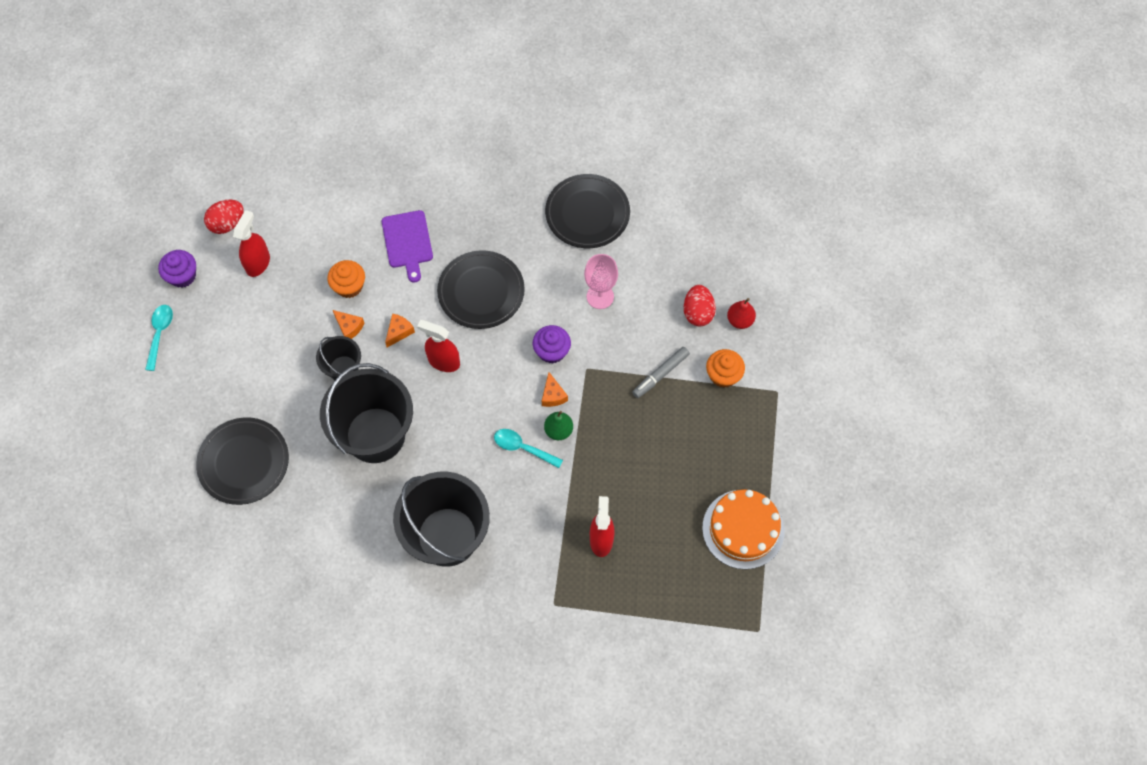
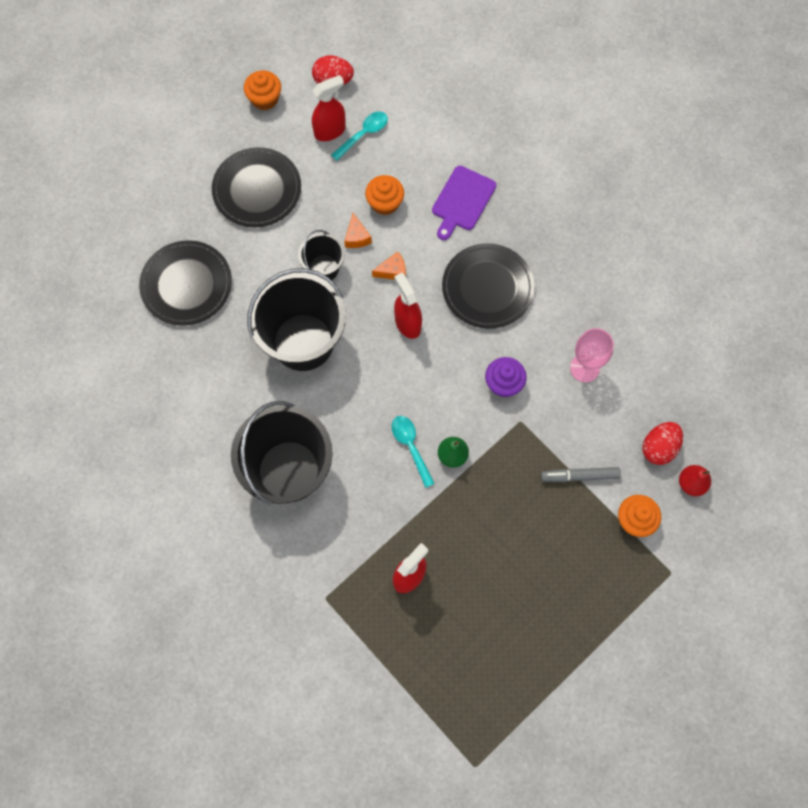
camera: 40 degrees right, 5 degrees up
turquoise spoon [145,305,173,371] -> turquoise spoon moved to [331,111,388,161]
purple cupcake [158,250,196,288] -> orange cupcake [244,71,281,110]
orange cheese [542,372,568,407] -> none
black plate [545,174,630,248] -> black plate moved to [212,147,301,227]
orange cake [702,489,785,569] -> none

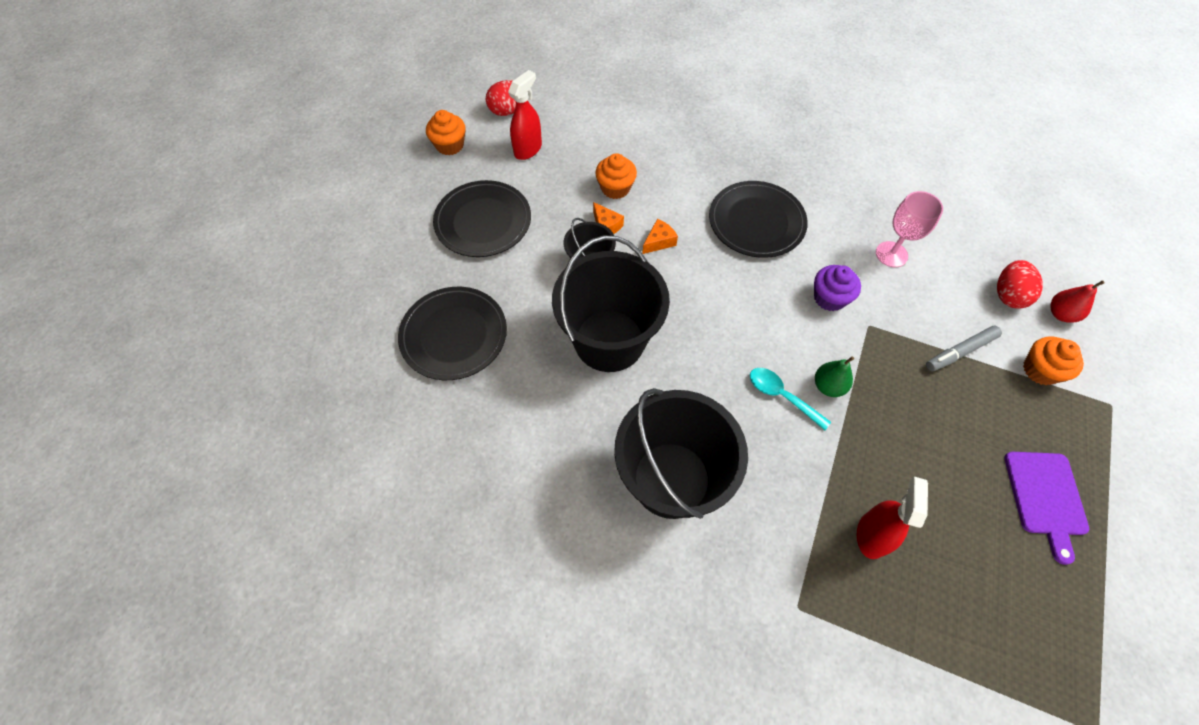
camera: 25 degrees left, 10 degrees down
turquoise spoon [331,111,388,161] -> none
red spray bottle [394,273,422,339] -> none
purple cutting board [432,166,496,240] -> purple cutting board moved to [1004,452,1089,565]

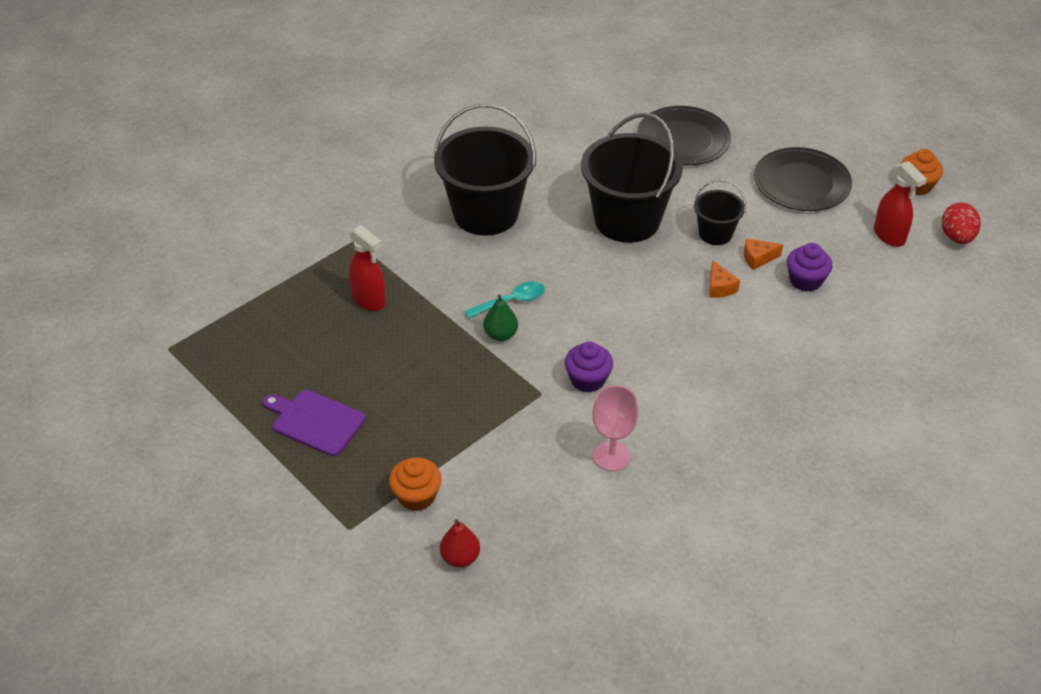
camera: 115 degrees right, 15 degrees down
orange cupcake [595,153,637,199] -> purple cupcake [787,243,832,292]
black plate [709,181,808,258] -> none
grey marker [926,326,1002,371] -> none
red egg [997,260,1043,308] -> none

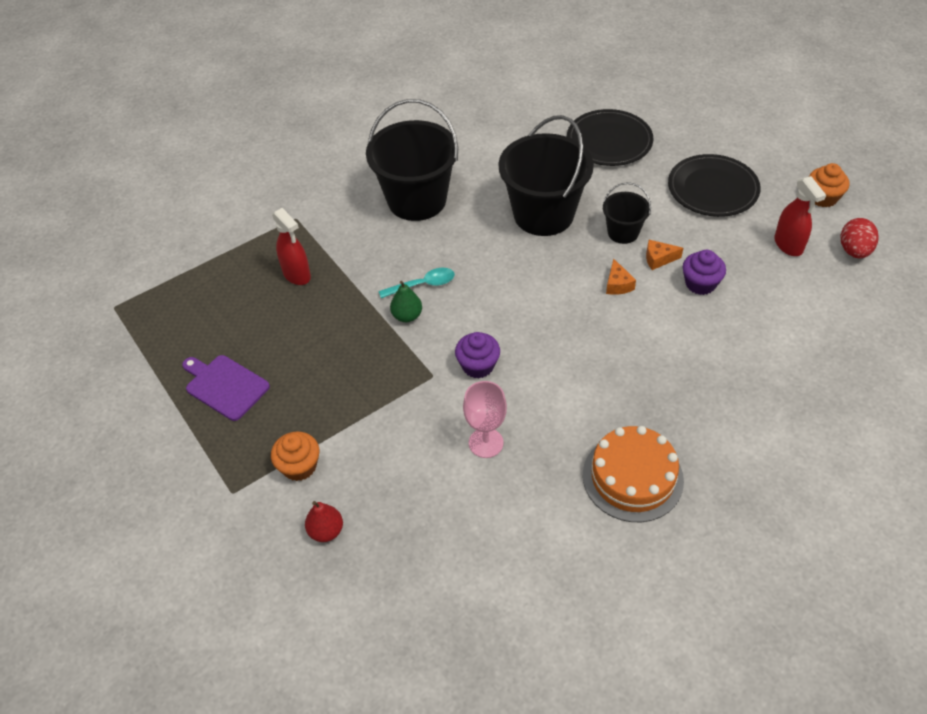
camera: 10 degrees right, 5 degrees up
none -> orange cake [583,426,684,522]

